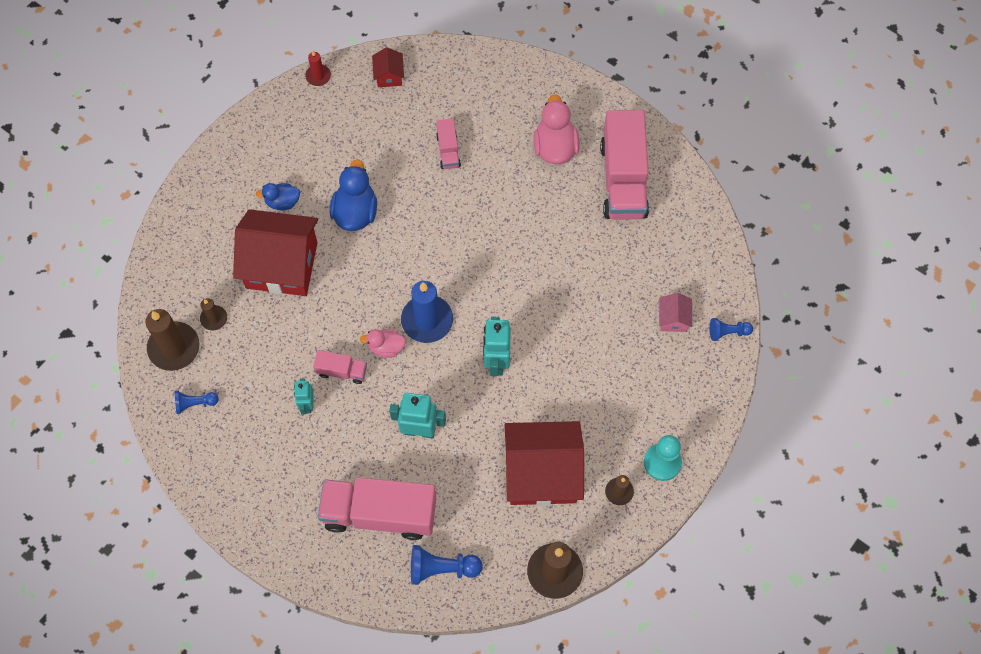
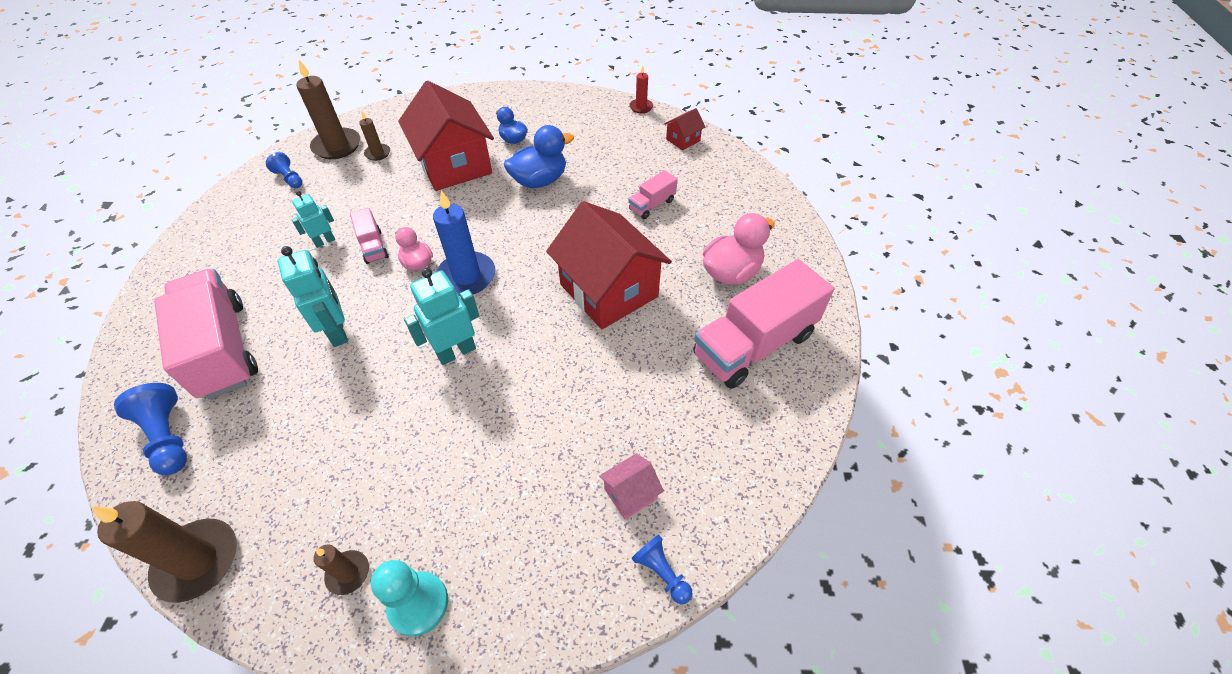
camera: 55 degrees right, 15 degrees down
red house [504,421,584,506] -> red house moved to [546,201,672,329]

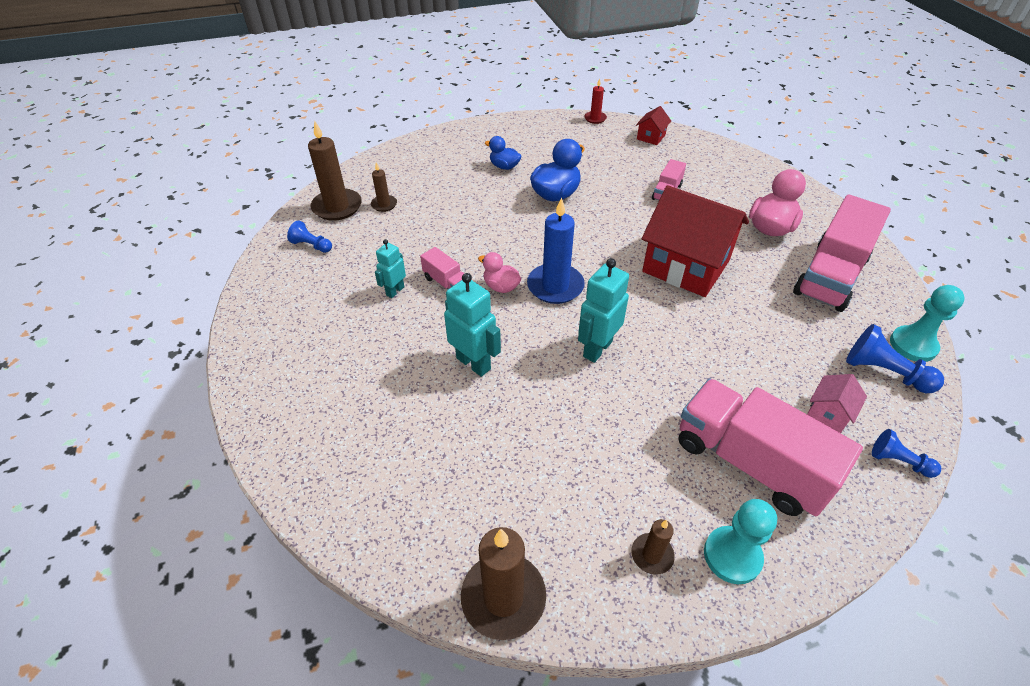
camera: 20 degrees left, 5 degrees down
blue pawn [114,383,187,475] -> blue pawn moved to [846,324,944,393]
pink truck [154,269,258,399] -> pink truck moved to [679,379,863,516]
red house [398,81,494,191] -> none
none -> turquoise pawn [890,285,965,362]

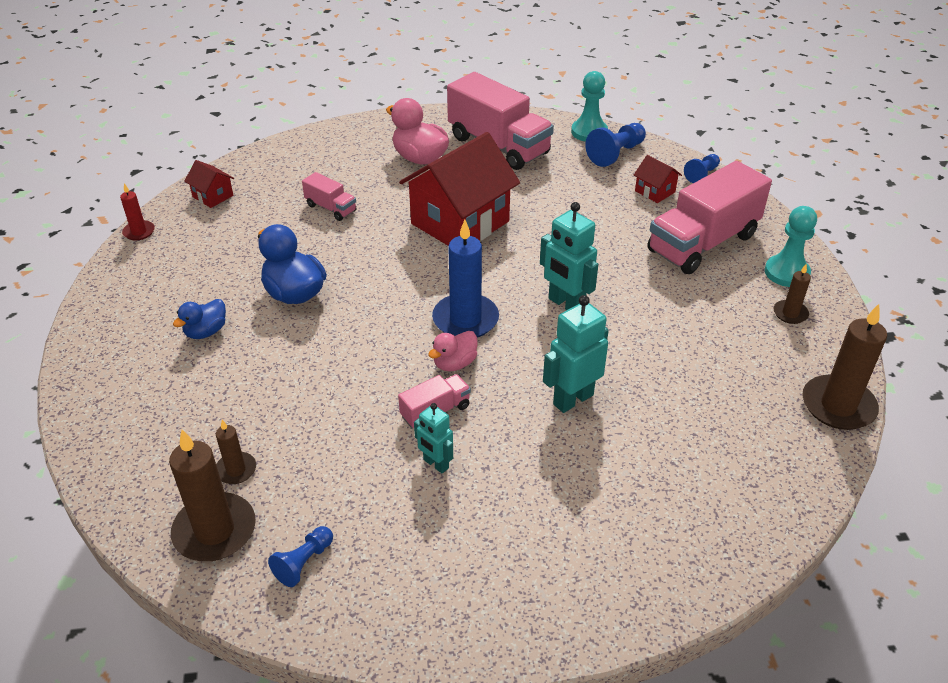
camera: 80 degrees left, 5 degrees down
pink house [807,374,867,433] -> red house [634,155,682,203]

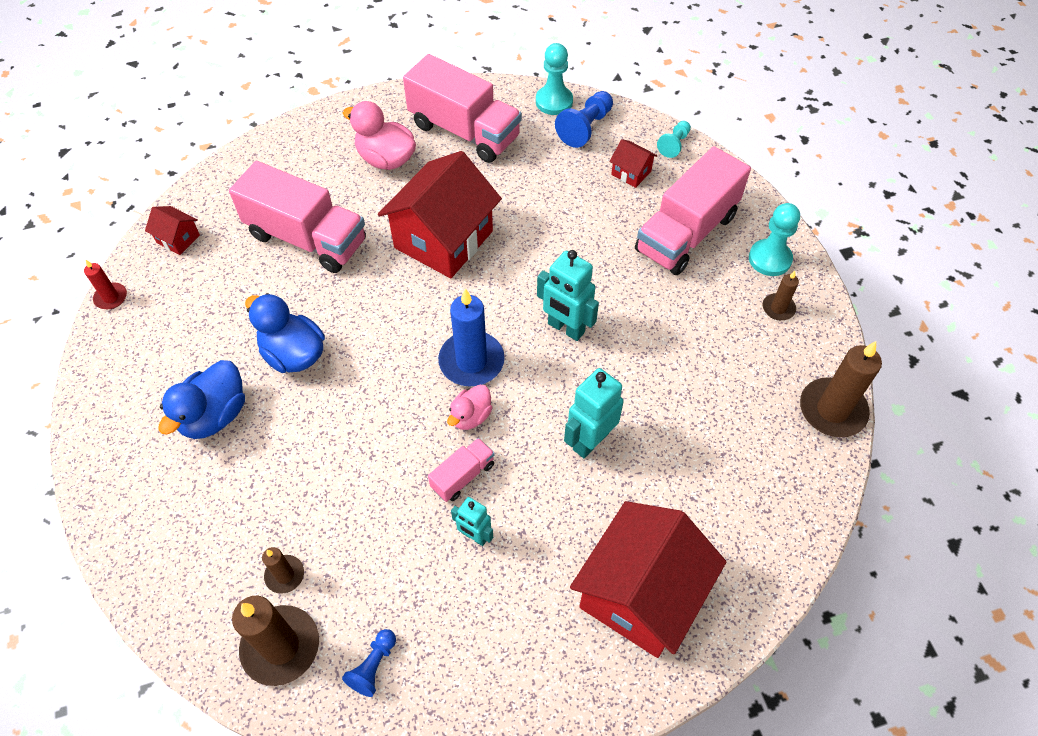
camera: 10 degrees left, 15 degrees up
blue duck [173,299,226,339] -> blue duck [158,360,245,439], size x1.67
pink truck [302,172,356,221] -> pink truck [229,161,366,273], size x2.16
blue pawn [684,154,720,183] -> turquoise pawn [657,121,691,158]
none -> red house [570,501,726,658]

